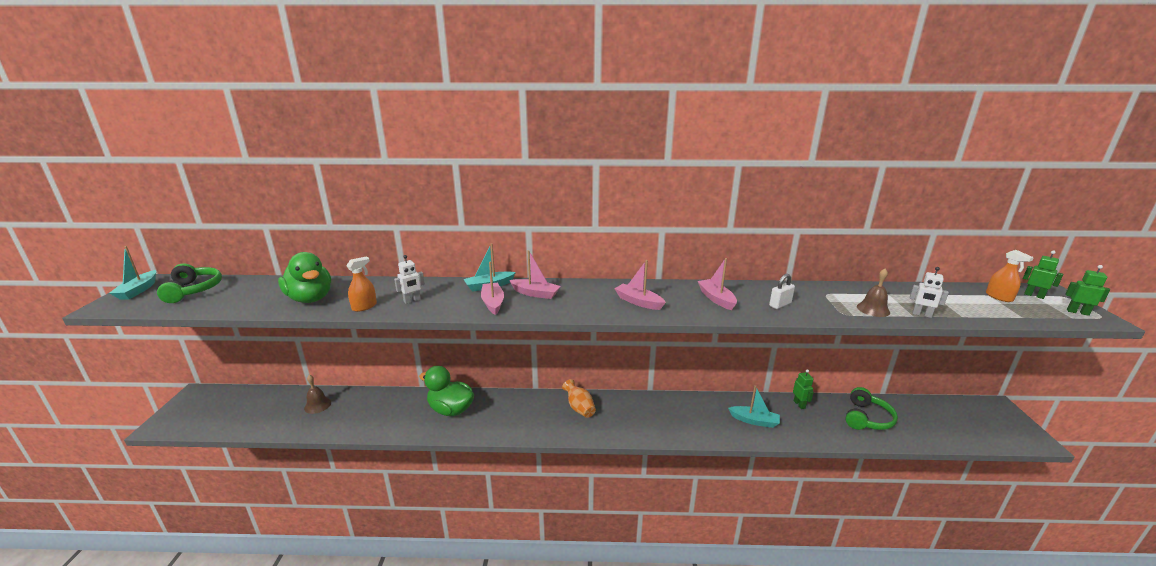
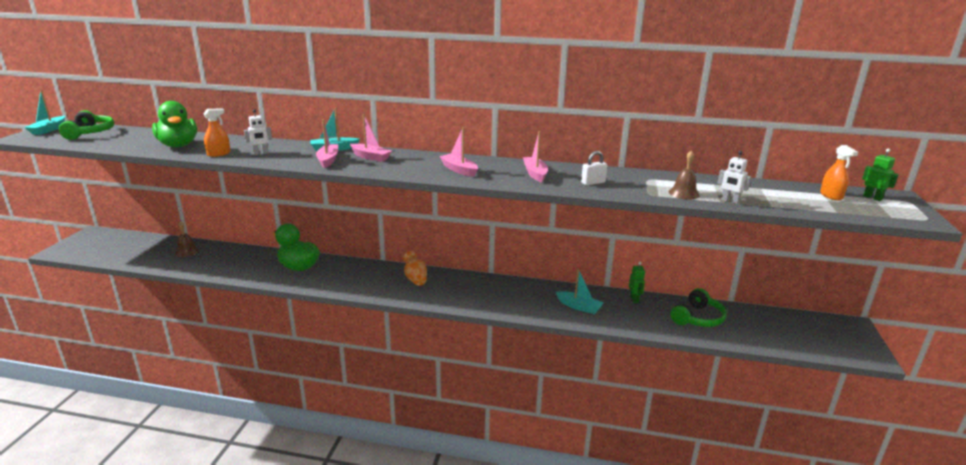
camera: 10 degrees right, 0 degrees up
green robot [1065,265,1110,316] -> none

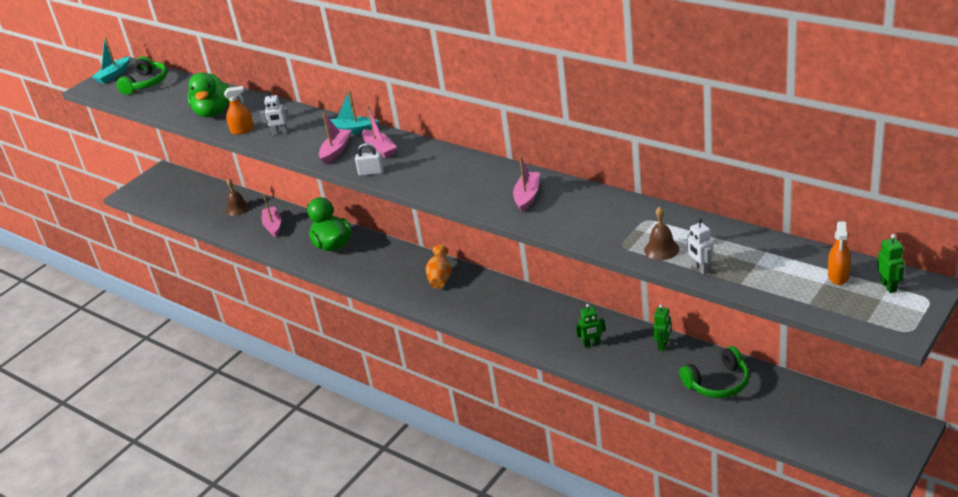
camera: 30 degrees right, 10 degrees up
pink boat [439,128,478,177] -> pink boat moved to [262,195,281,237]
turquoise boat [556,269,603,314] -> green robot [575,304,606,348]
white padlock [581,151,608,185] -> white padlock moved to [355,143,384,176]

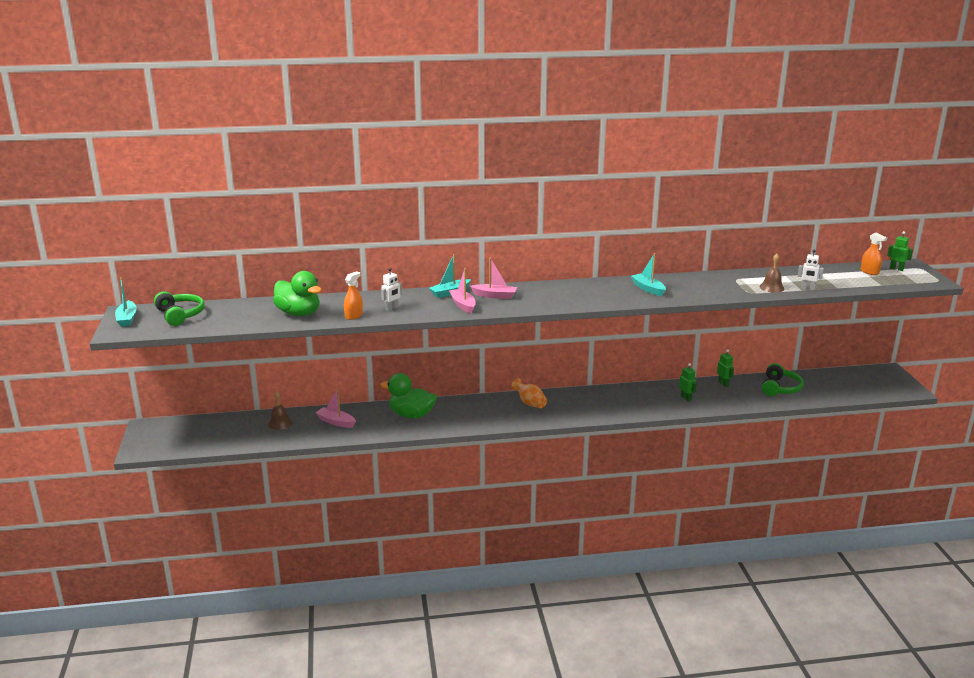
camera: 50 degrees left, 10 degrees down
white padlock [355,143,384,176] -> none
pink boat [513,156,540,212] -> turquoise boat [631,253,666,296]
green robot [575,304,606,348] -> green robot turned 60 degrees counterclockwise [679,363,697,402]

